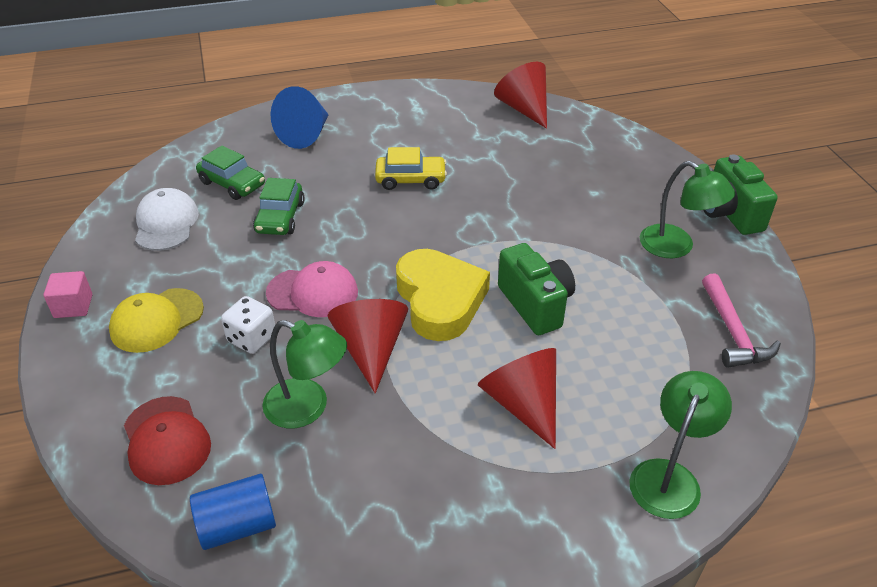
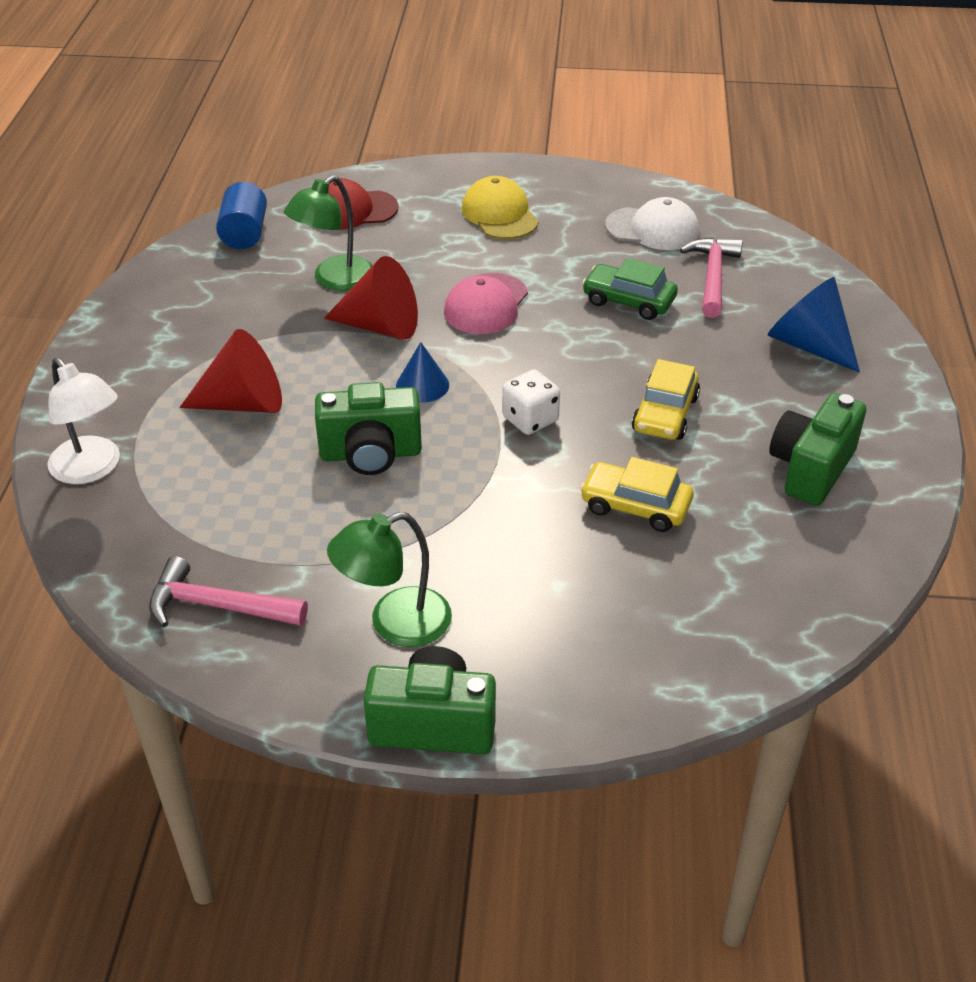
camera: 110 degrees right, 0 degrees up
pink cube [43,271,92,318] -> none
green car [196,146,265,200] -> pink hammer [680,237,743,318]
white dice [221,296,275,354] -> white dice moved to [502,369,560,435]
yellow heart [396,249,490,341] -> blue cone [396,342,449,403]
red cone [494,62,547,129] -> none
green lamp [629,371,732,519] -> white lamp [48,358,120,484]
none -> yellow car [580,457,694,532]
none -> green camera [770,393,866,506]

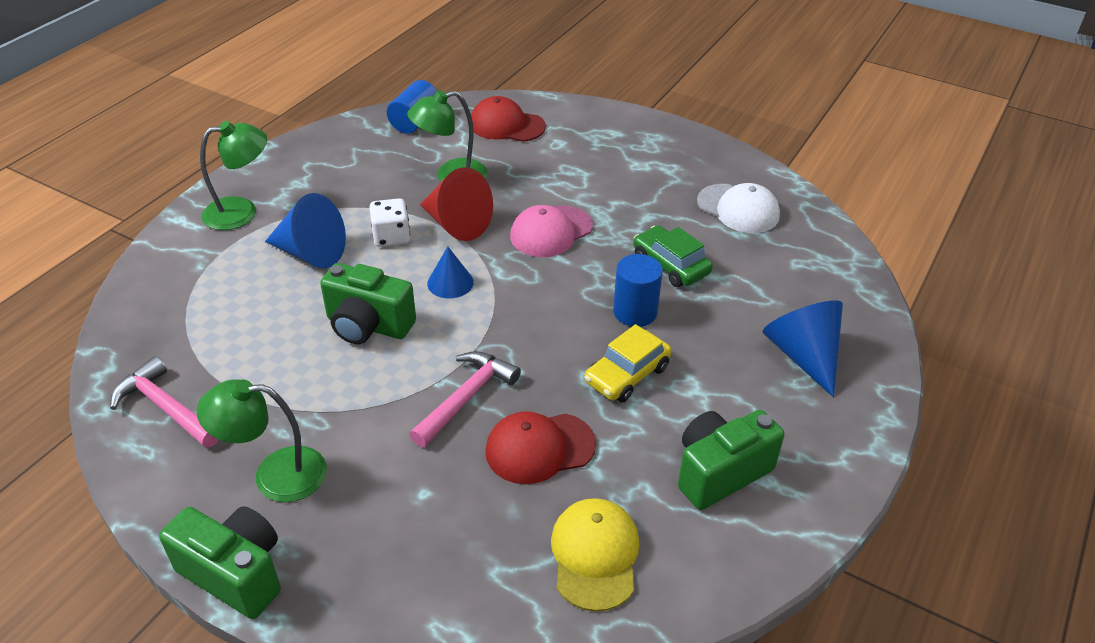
camera: 25 degrees right, 0 degrees up
white lamp [48,358,120,484] -> none
red cone [180,329,282,413] -> blue cone [265,193,346,268]
yellow cap [462,176,539,239] -> yellow cap moved to [551,498,639,612]
white dice [502,369,560,435] -> white dice moved to [369,198,410,247]
yellow car [580,457,694,532] -> red cap [485,411,596,484]
pink hammer [680,237,743,318] -> pink hammer moved to [409,351,521,447]
none -> green lamp [200,121,267,230]
none -> blue cylinder [613,254,663,327]

